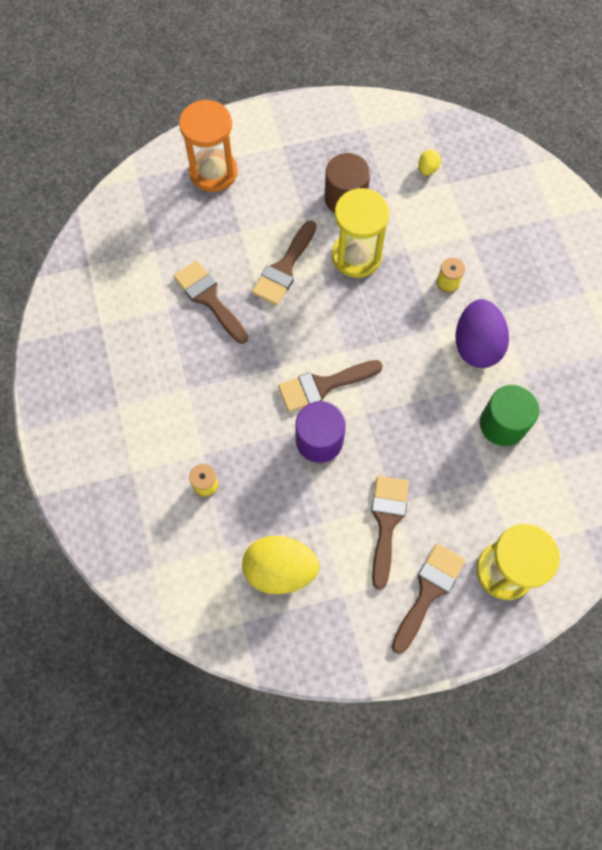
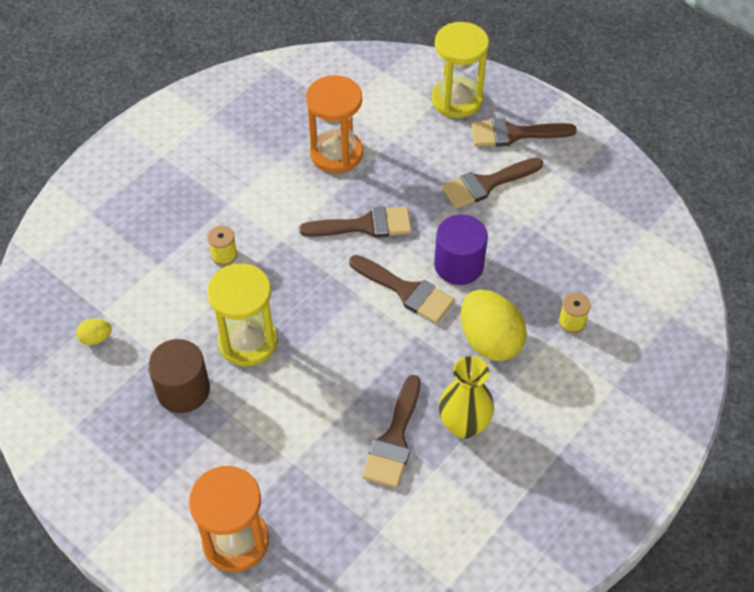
camera: 125 degrees left, 15 degrees down
yellow egg [242,536,319,594] -> yellow egg moved to [461,289,527,361]
brown brush [252,221,316,306] -> brown brush moved to [299,206,412,238]
purple egg [455,299,509,368] -> none
green cylinder [480,385,540,446] -> orange hourglass [306,75,363,173]
none -> yellow vase [439,356,494,439]

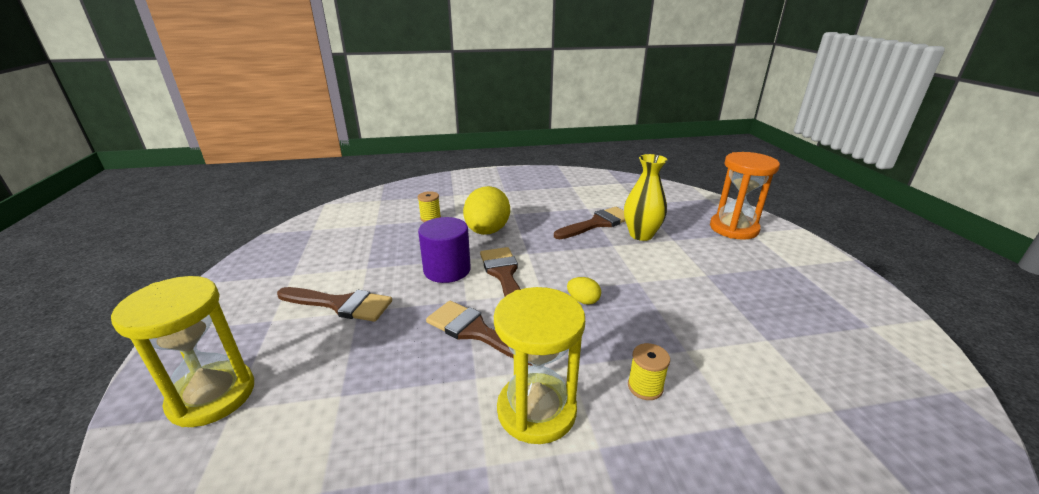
camera: 140 degrees left, 25 degrees down
yellow egg [76,319,112,345] -> yellow egg moved to [567,277,601,305]
brown cylinder [148,339,210,413] -> none
yellow hourglass [207,263,278,367] -> yellow hourglass moved to [494,287,585,444]
orange hourglass [306,75,363,173] -> none
yellow vase [439,356,494,439] -> yellow vase moved to [624,154,667,241]
brown brush [471,118,577,146] -> none

